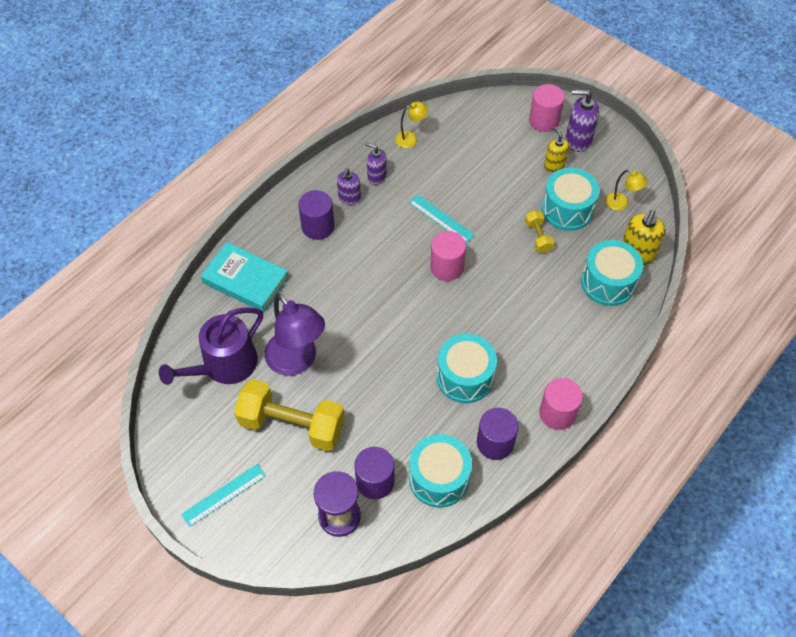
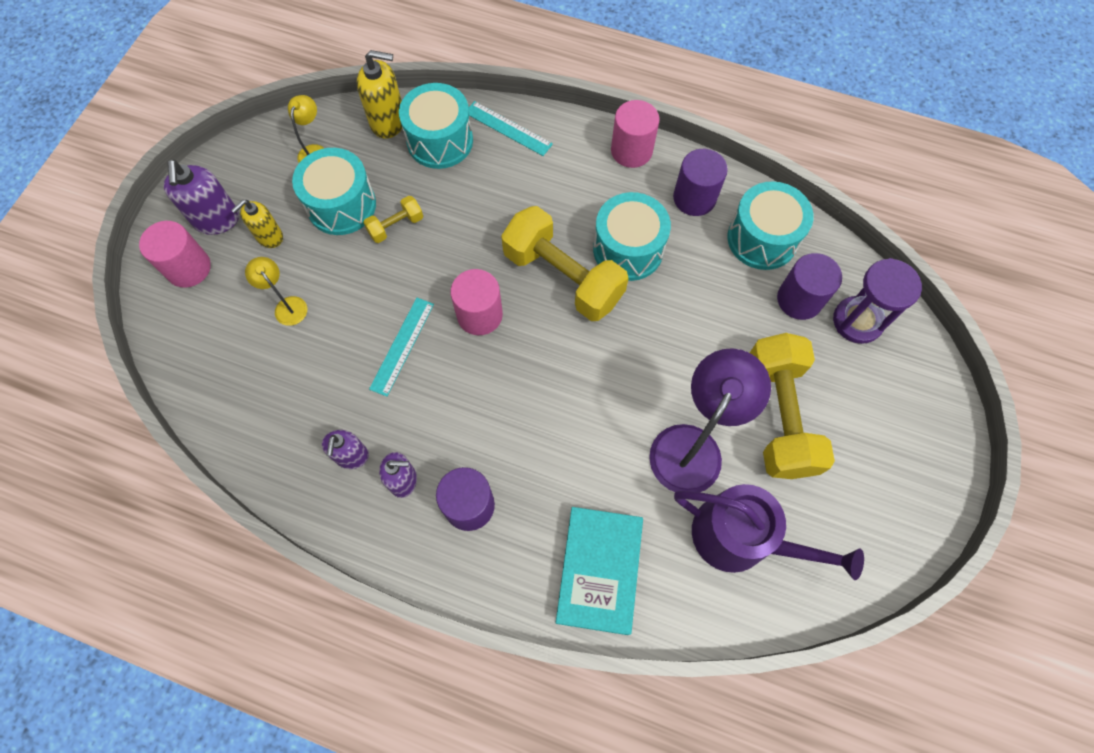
camera: 110 degrees left, 10 degrees up
turquoise ruler [181,464,266,527] -> turquoise ruler moved to [469,101,553,156]
yellow lamp [395,101,428,148] -> yellow lamp moved to [245,257,307,326]
none -> yellow dumbbell [501,206,629,321]

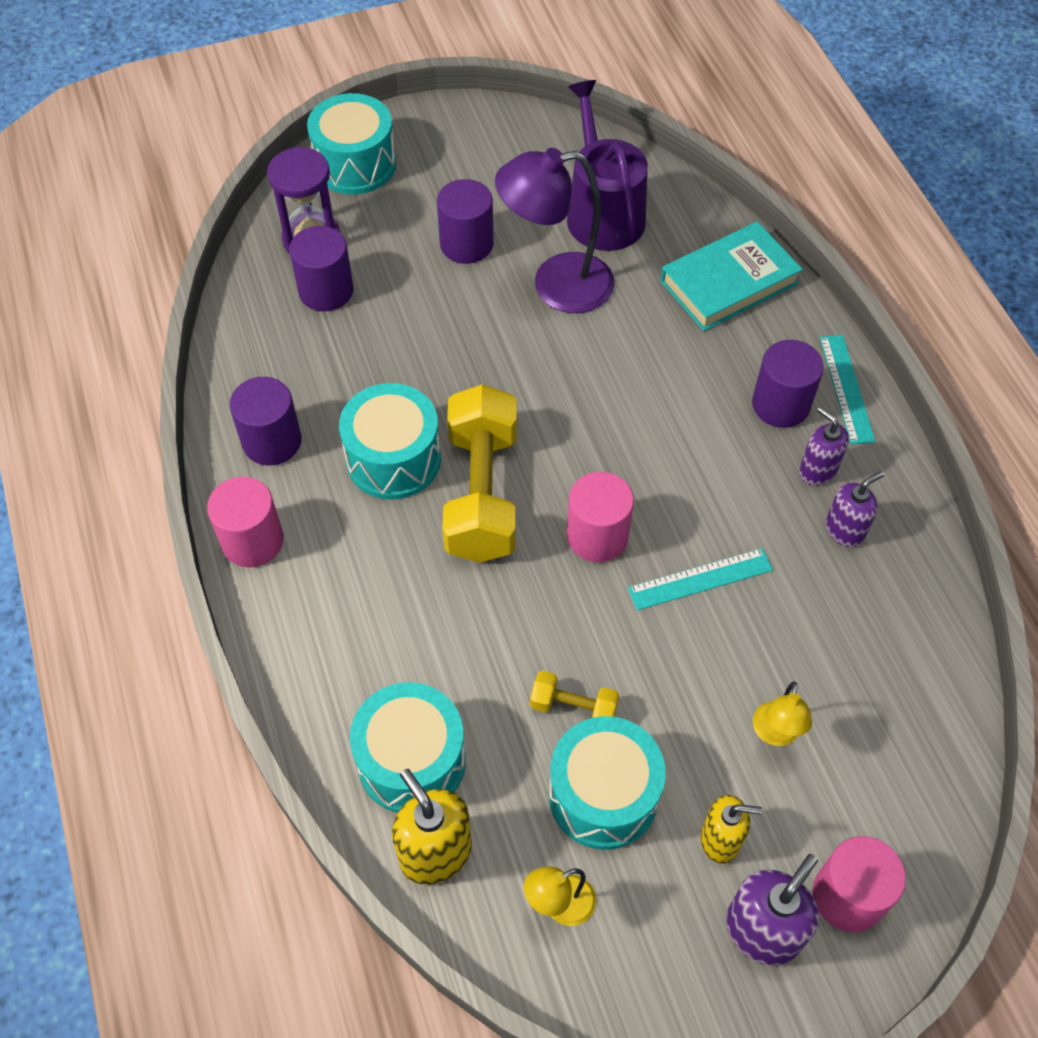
camera: 130 degrees left, 10 degrees down
turquoise ruler [469,101,553,156] -> turquoise ruler moved to [820,335,876,445]
turquoise drum [727,181,814,270] -> turquoise drum moved to [307,93,396,195]
yellow dumbbell [750,333,835,479] -> purple cylinder [437,179,494,264]

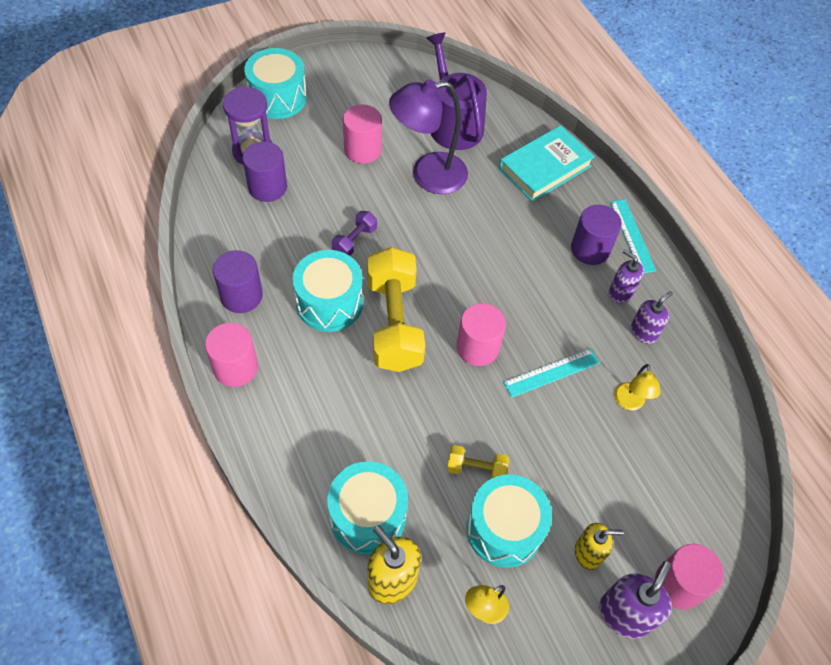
camera: 10 degrees left, 0 degrees up
purple cylinder [437,179,494,264] -> pink cylinder [343,105,382,164]
yellow lamp [753,681,812,746] -> yellow lamp moved to [614,364,660,410]
none -> purple dumbbell [332,211,377,256]

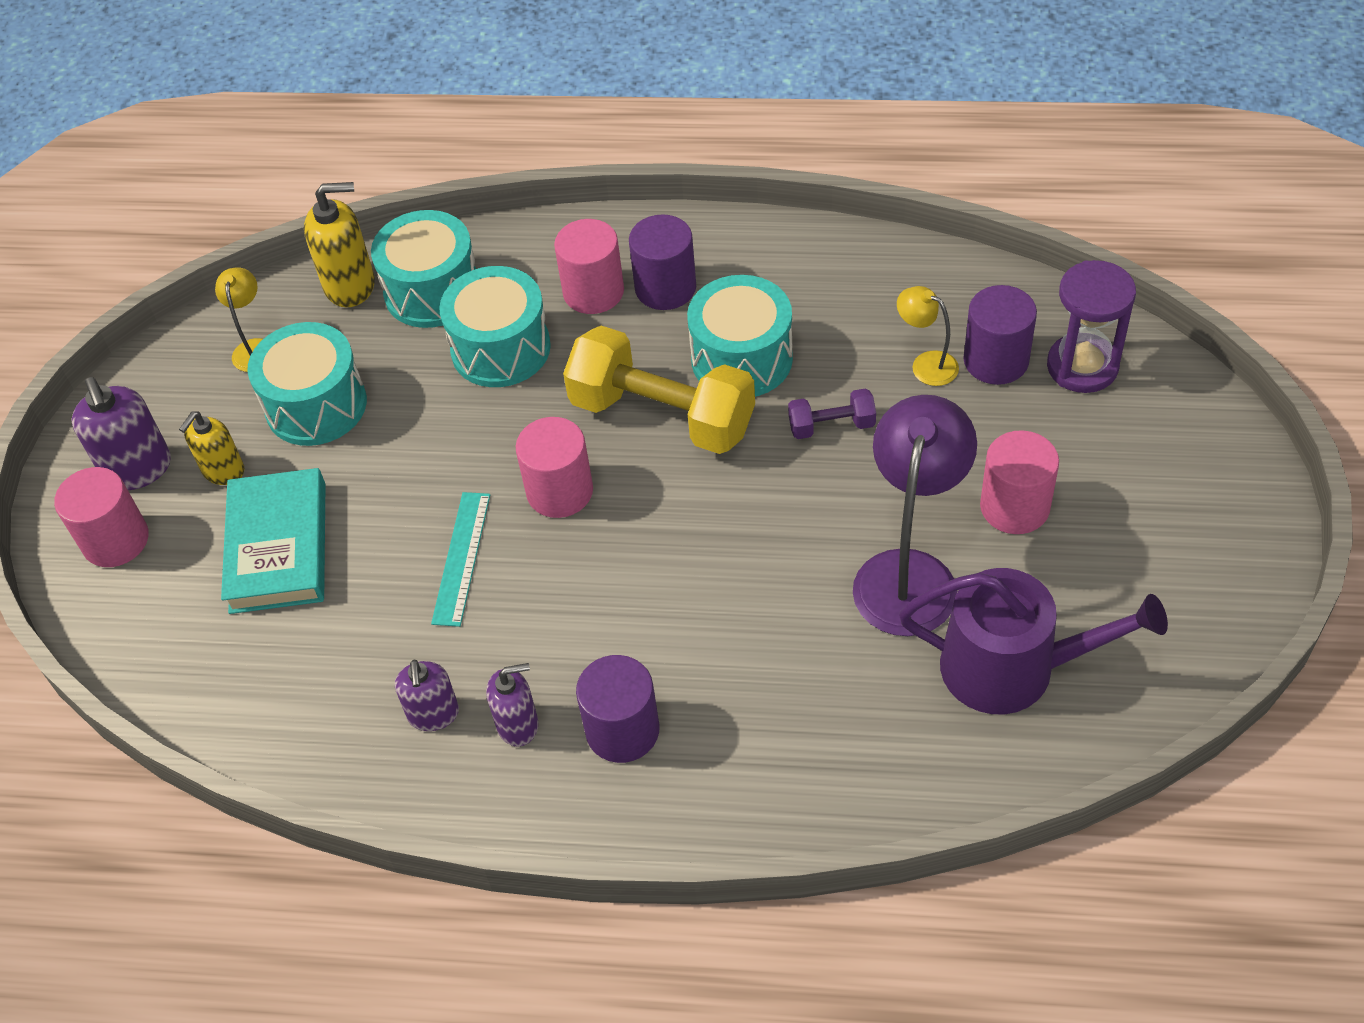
camera: 130 degrees right, 5 degrees down
pink cylinder [205,323,258,387] -> pink cylinder moved to [554,219,624,314]
purple cylinder [213,250,263,313] -> purple cylinder moved to [629,214,696,310]
turquoise drum [244,48,307,119] -> turquoise drum moved to [439,266,551,387]
purple dumbbell [332,211,377,256] -> purple dumbbell turned 75 degrees counterclockwise [788,388,876,439]
yellow dumbbell [447,445,509,479] -> none
turquoise book [499,125,595,202] -> turquoise book moved to [221,468,326,614]
turquoise ruler [610,199,656,273] -> none
yellow lamp [614,364,660,410] -> yellow lamp moved to [897,286,959,386]

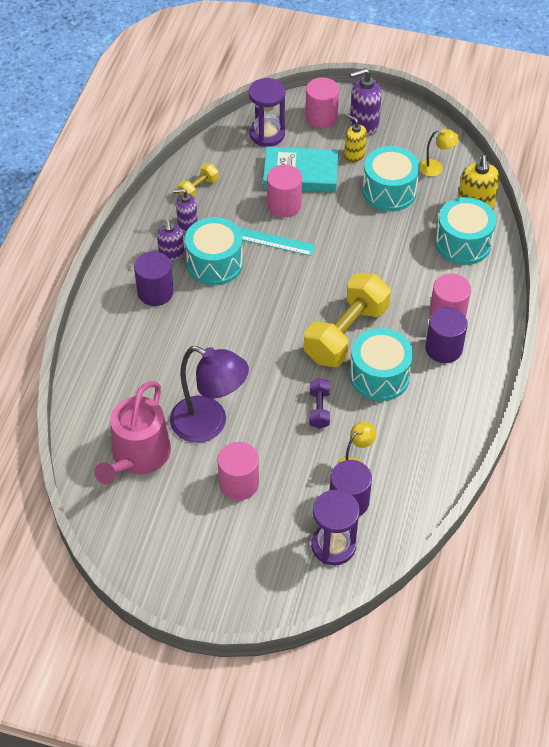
camera: 95 degrees right, 0 degrees up
turquoise drum [439,266,551,387] -> turquoise drum moved to [185,217,243,285]
pink cylinder [516,417,593,518] -> pink cylinder moved to [267,165,302,217]
purple watering can [899,568,1168,714] -> pink watering can [94,381,171,484]
none -> yellow dumbbell [178,163,219,197]
none -> purple hourglass [249,78,285,147]

